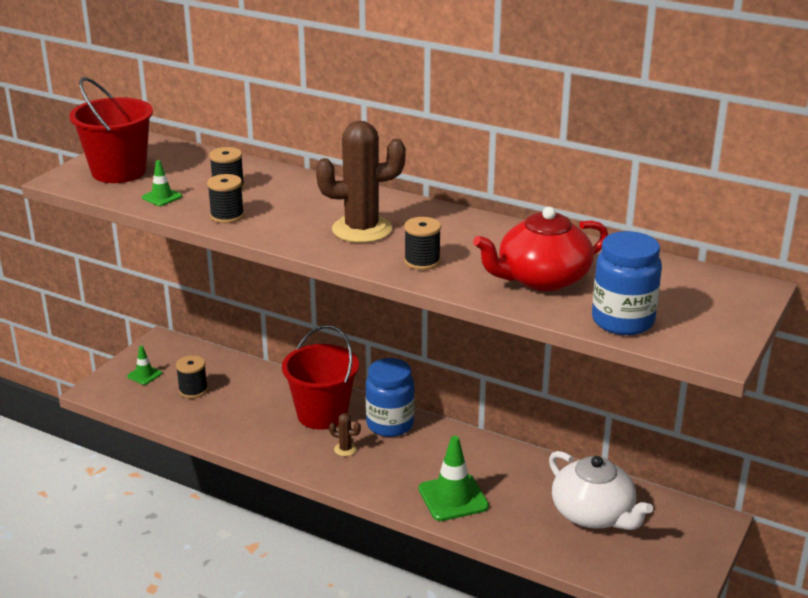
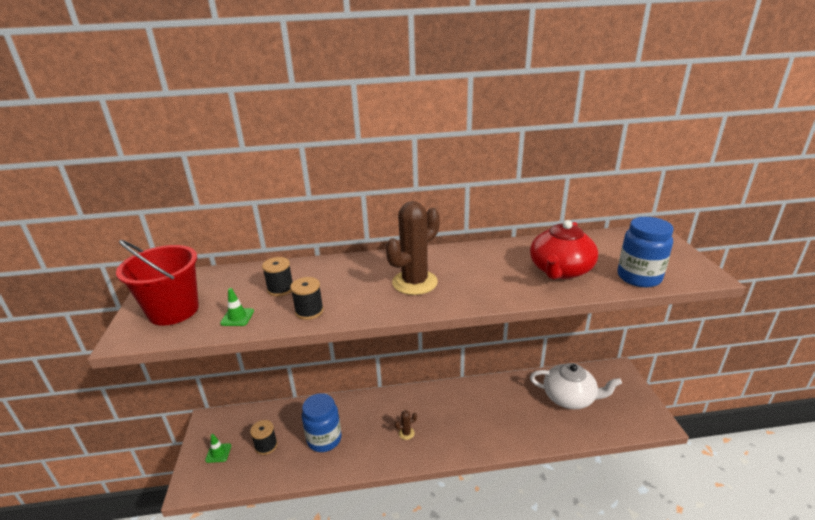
camera: 35 degrees left, 0 degrees up
red bucket [282,325,359,430] -> none
blue jar [365,358,415,437] -> blue jar moved to [302,393,342,452]
black spool [404,217,441,270] -> none
green traffic cone [418,436,489,521] -> none

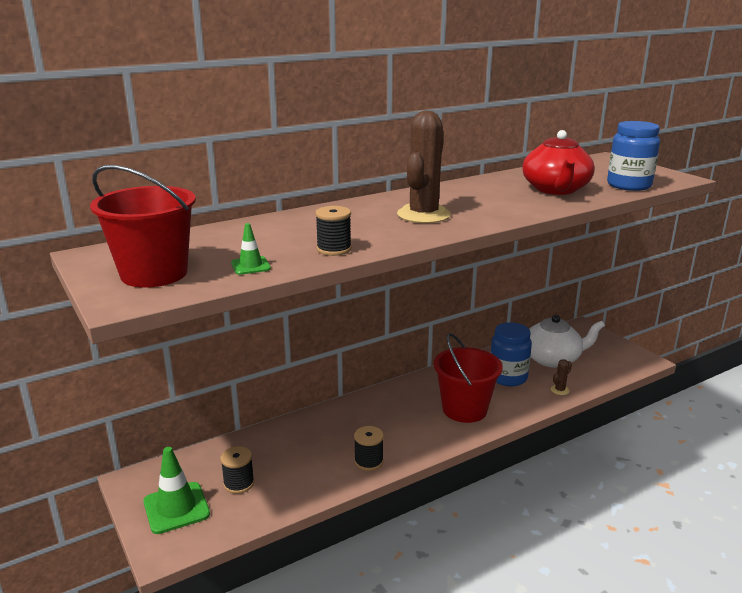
camera: 25 degrees left, 5 degrees down
green traffic cone [205,434,231,463] -> green traffic cone [143,447,210,534], size x1.89
black spool [262,257,293,297] -> black spool moved to [354,426,384,471]
blue jar [302,393,342,452] -> blue jar moved to [490,322,532,386]
brown cactus [394,410,417,440] -> brown cactus moved to [551,359,572,395]
none -> red bucket [434,333,503,423]

